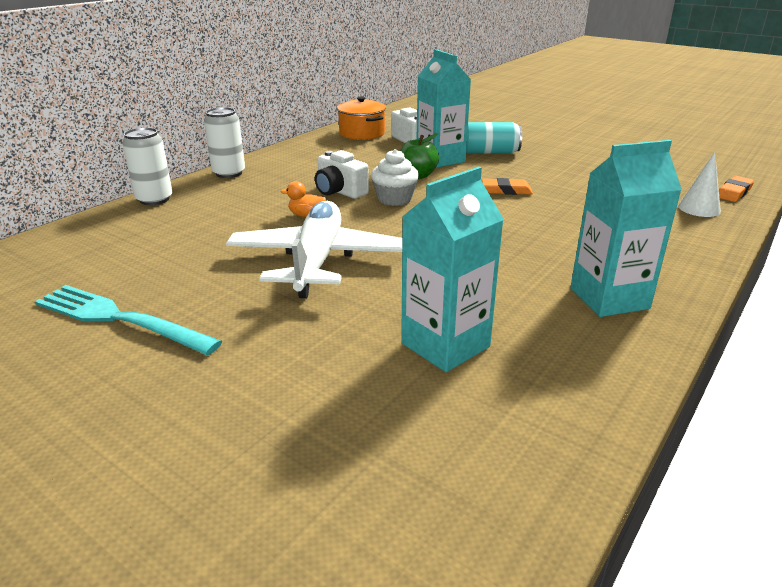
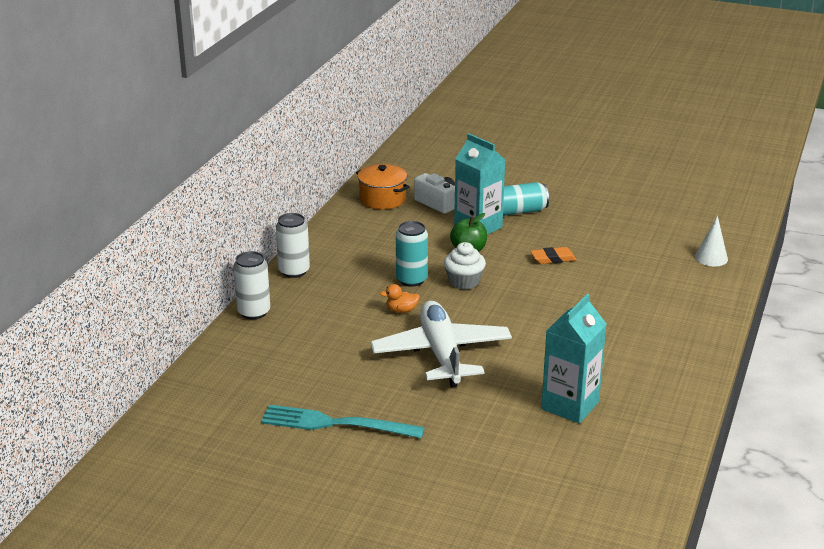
camera: 15 degrees left, 0 degrees up
white camera [315,150,369,199] -> turquoise can [396,221,428,287]
turquoise carton [570,140,682,317] -> none
orange eraser [719,176,754,202] -> none

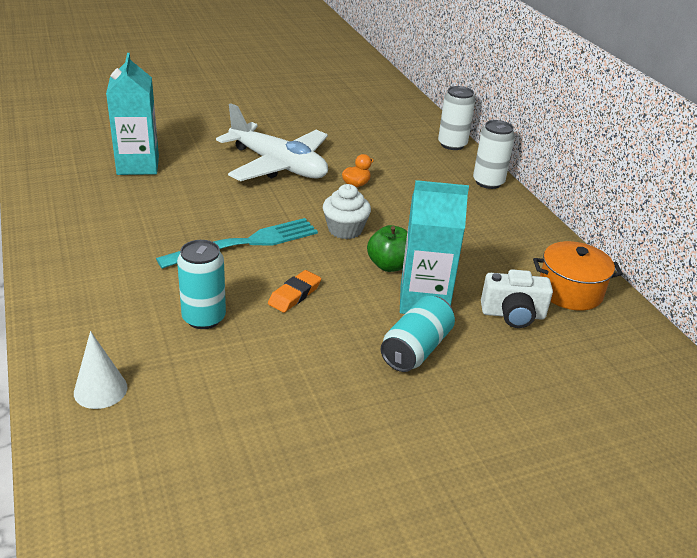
camera: 135 degrees right, 5 degrees up
turquoise fork [261,405,425,438] -> turquoise fork moved to [156,218,318,269]
turquoise can [396,221,428,287] -> turquoise can moved to [177,240,226,329]

